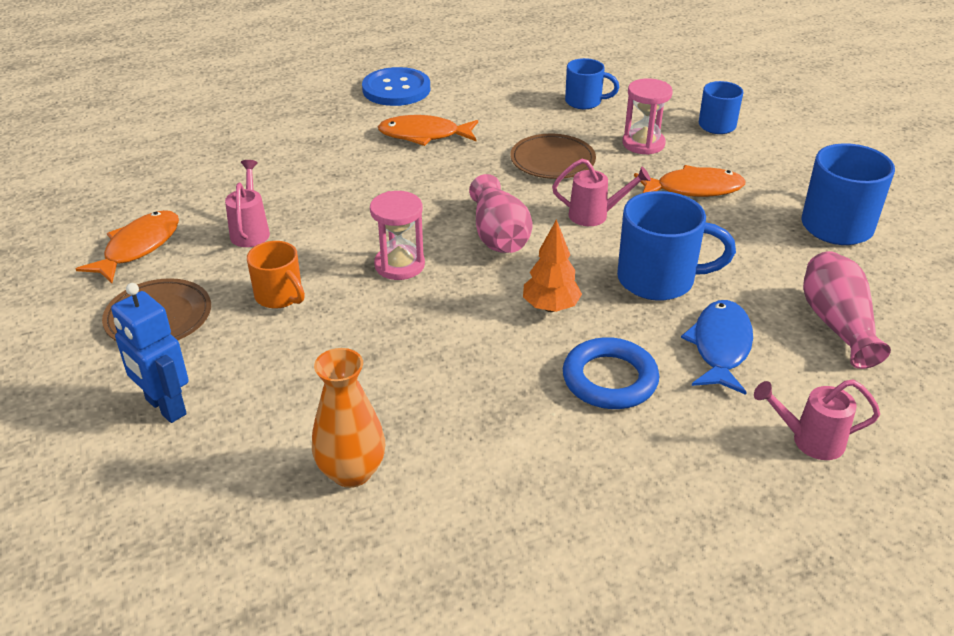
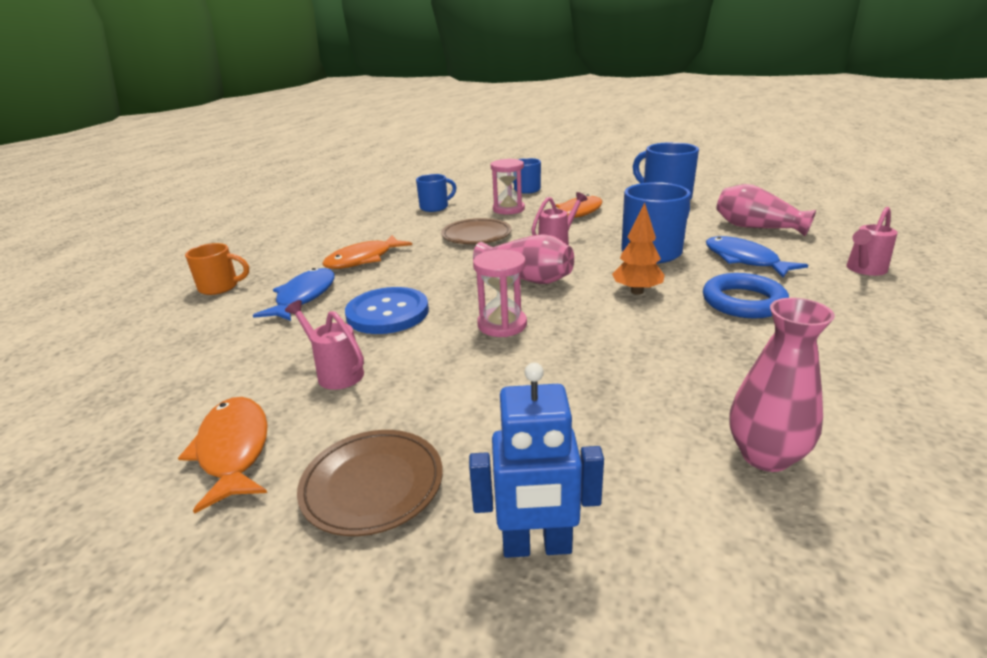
camera: 45 degrees left, 10 degrees down
orange mug [247,241,305,309] -> orange mug moved to [185,243,249,295]
orange vase [312,348,385,488] -> pink vase [729,298,835,472]
blue button [362,67,430,106] -> blue button moved to [345,287,429,334]
none -> blue fish [253,268,335,321]

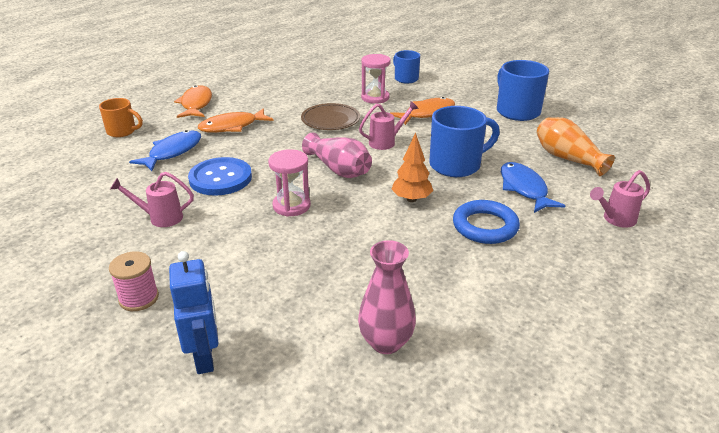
camera: 15 degrees right, 5 degrees up
orange fish [178,397,268,514] -> orange fish moved to [174,85,212,118]
pink watering can [285,300,364,390] -> pink watering can turned 60 degrees counterclockwise [110,172,194,227]
brown plate [297,430,443,536] -> pink spool [109,251,159,311]
blue mug [416,174,456,212] -> none
blue robot [469,362,604,558] -> blue robot turned 120 degrees counterclockwise [169,251,218,374]
pink vase [716,184,816,236] -> orange vase [537,117,615,176]

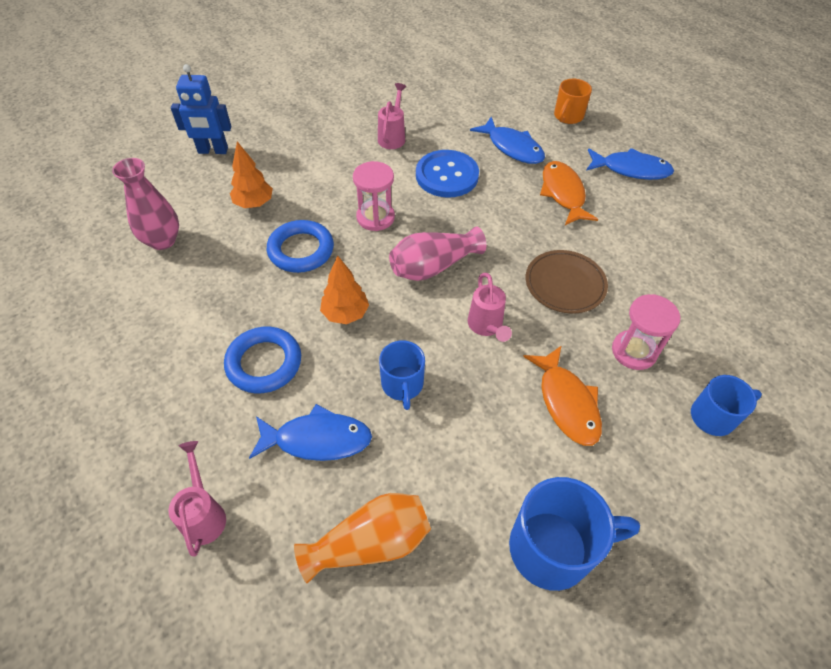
camera: 105 degrees right, 20 degrees up
pink spool [109,251,159,311] -> none
orange fish [174,85,212,118] -> blue fish [586,148,674,180]
blue mug [429,106,500,177] -> blue mug [379,340,425,410], size x0.61
none -> orange tree [230,141,273,208]
none -> blue ring [267,220,334,273]

